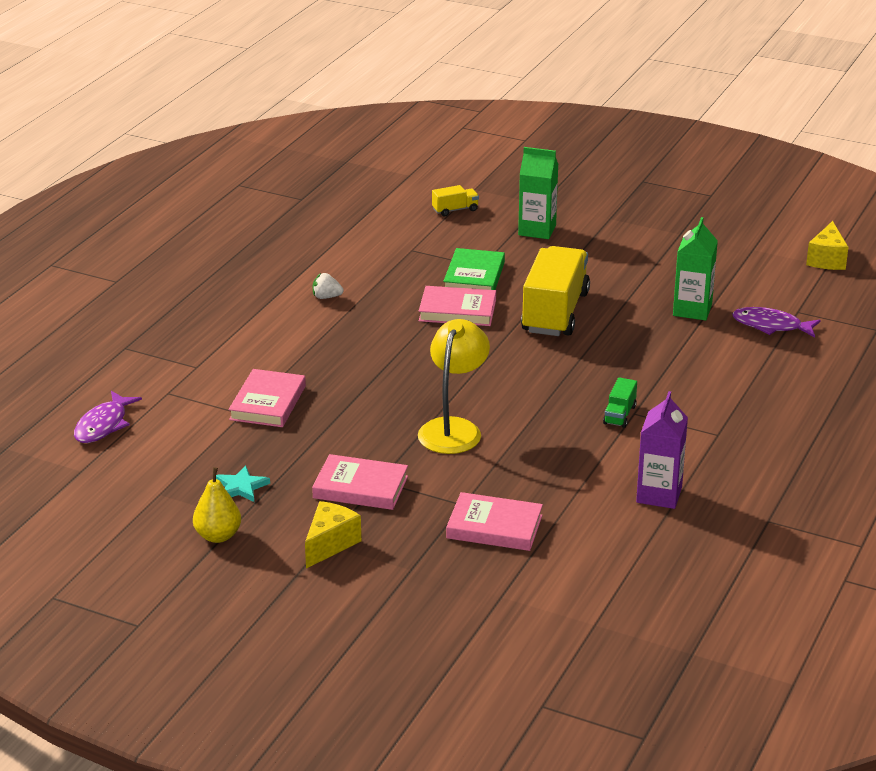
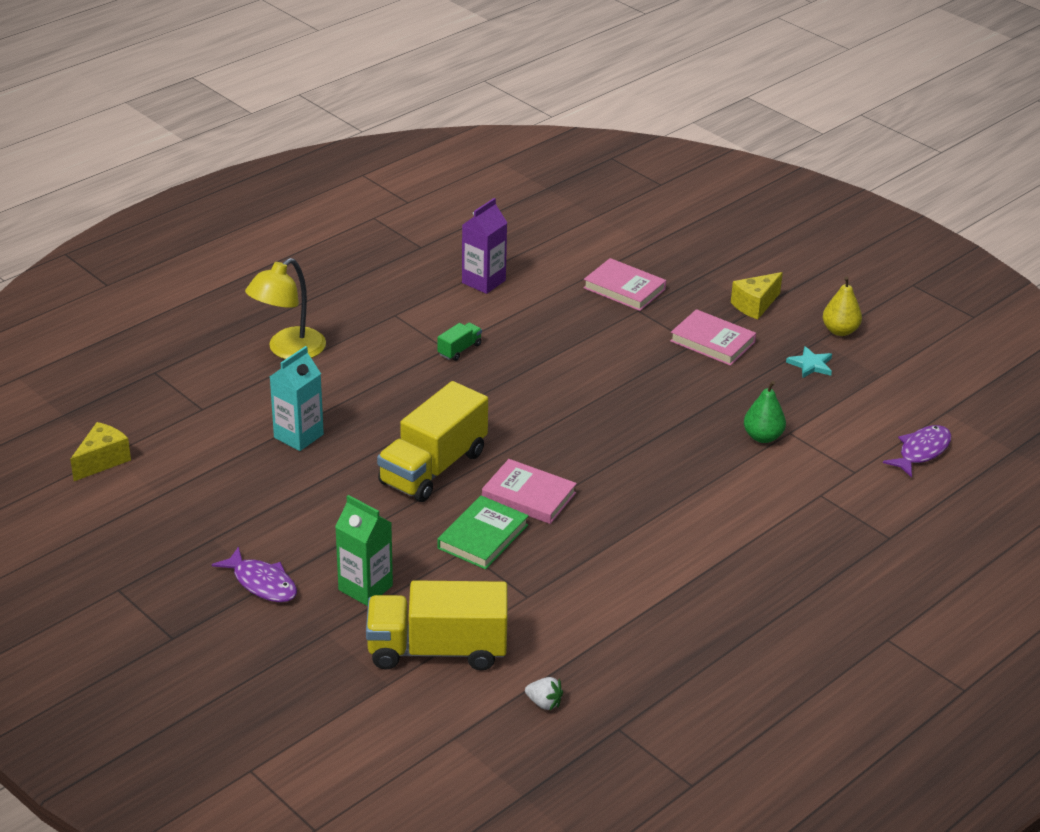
camera: 160 degrees left, 5 degrees up
pink book [228,369,306,427] -> green pear [744,381,786,443]
white strawberry [313,273,344,299] -> white strawberry moved to [525,677,563,710]
yellow lamp [418,319,490,454] -> yellow lamp moved to [245,258,326,359]
yellow truck [432,185,479,216] -> yellow truck [366,580,507,670], size x2.37
green carton [673,217,718,321] -> turquoise carton [270,346,324,451]
purple fish [732,307,821,338] -> purple fish moved to [212,546,297,602]

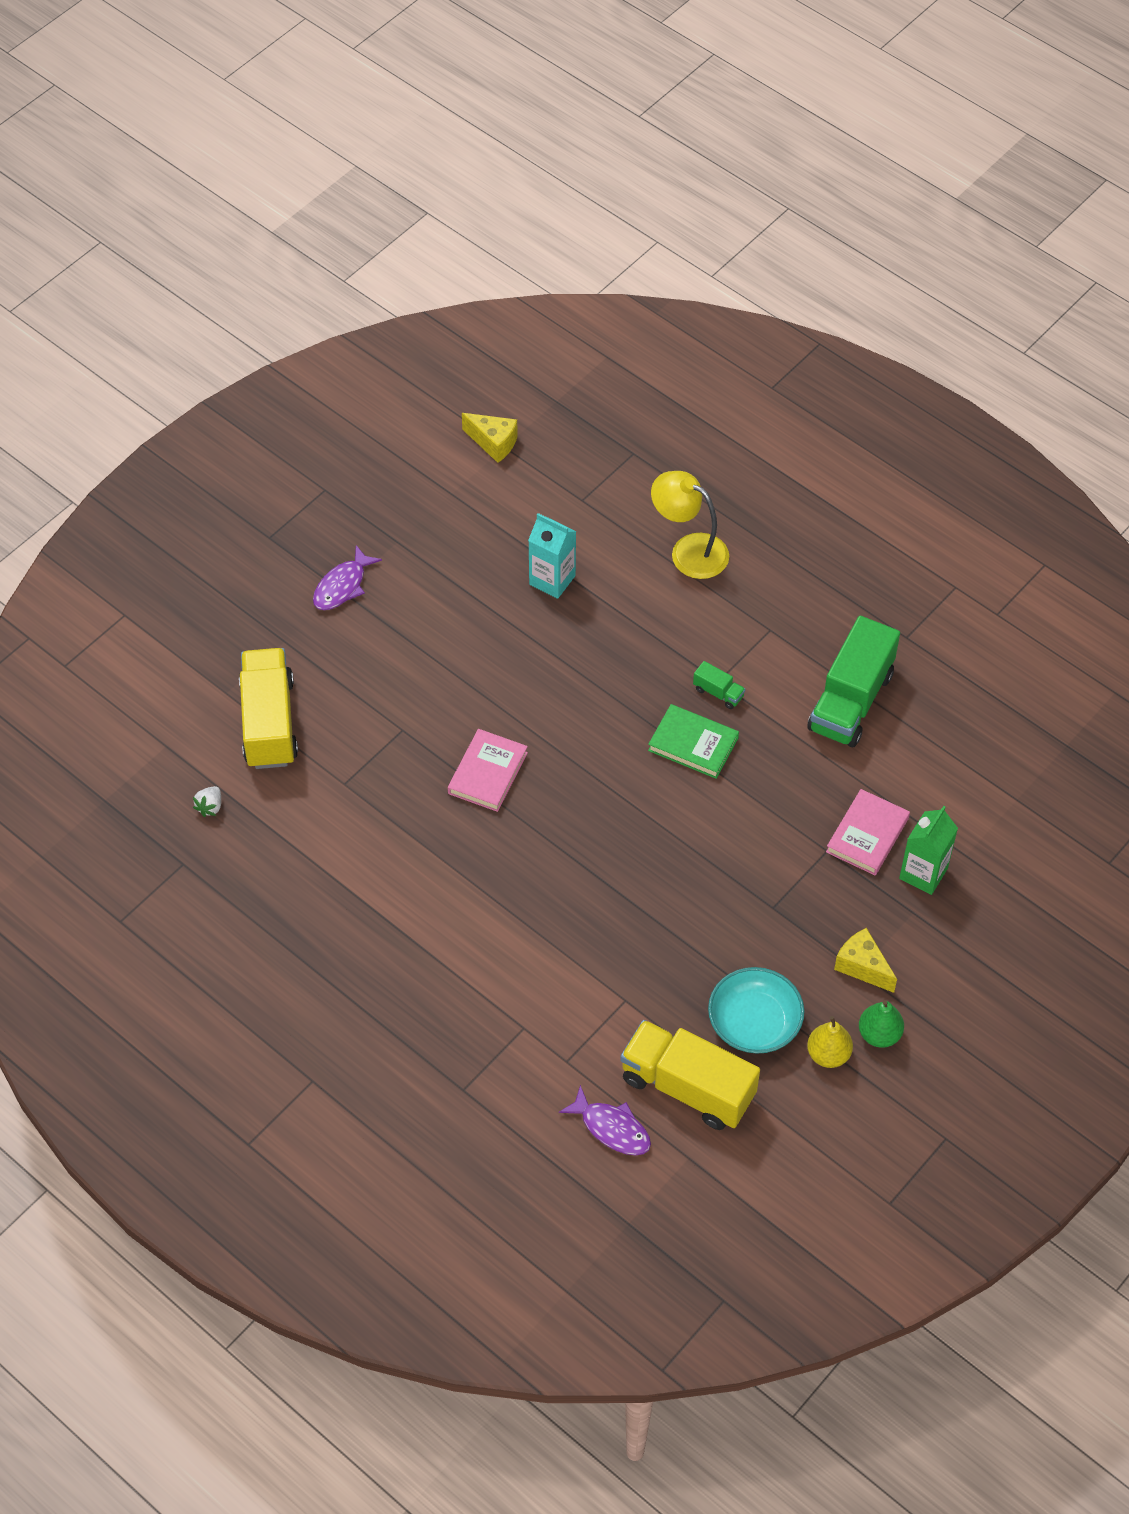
camera: 85 degrees right, 20 degrees up
green carton [335,495,393,606] -> green carton moved to [899,806,958,895]
yellow truck [377,381,488,502] -> yellow truck moved to [620,1020,760,1130]
green book [437,495,529,570] -> green book moved to [648,704,739,779]
purple carton [462,198,507,294] -> green truck [807,616,900,747]
pink book [670,309,756,366] -> none
green pear [744,381,786,443] -> green pear moved to [859,1000,904,1048]
turquoise star [786,346,832,378] -> turquoise bowl [708,967,804,1054]

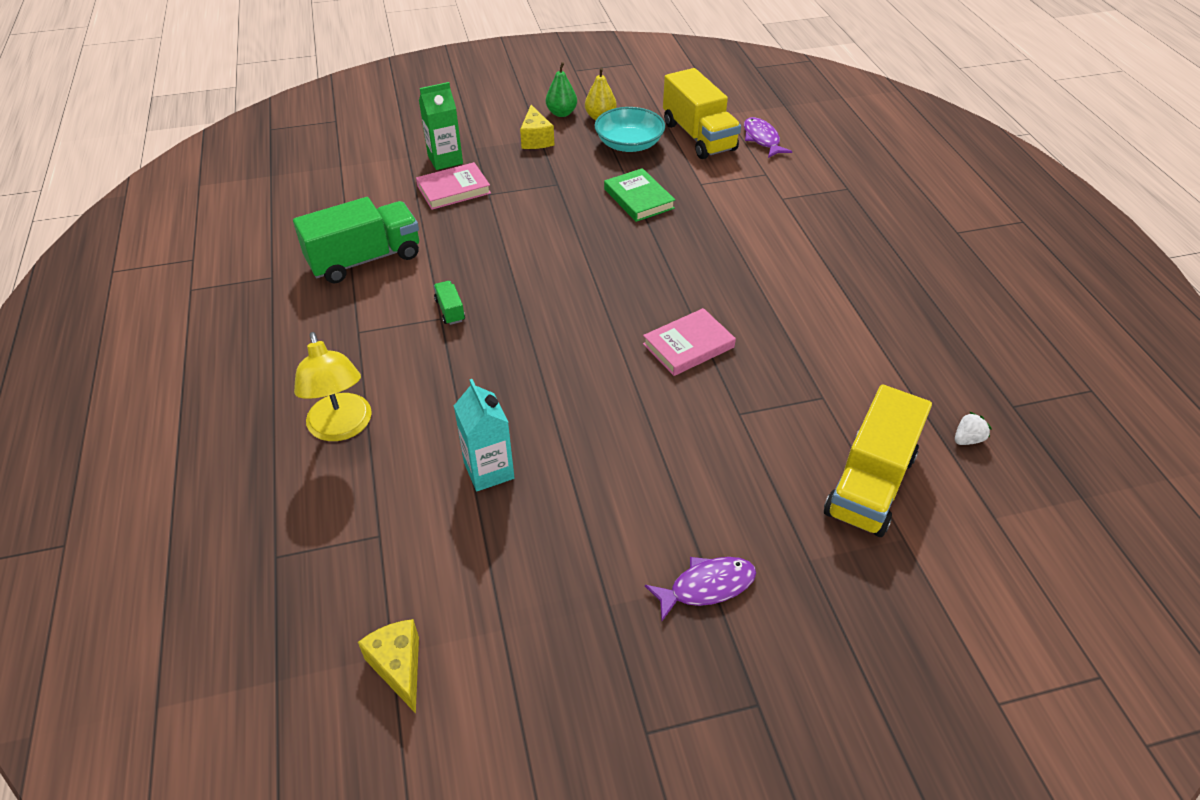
camera: 145 degrees left, 10 degrees down
green book [648,704,739,779] -> green book moved to [604,168,675,222]

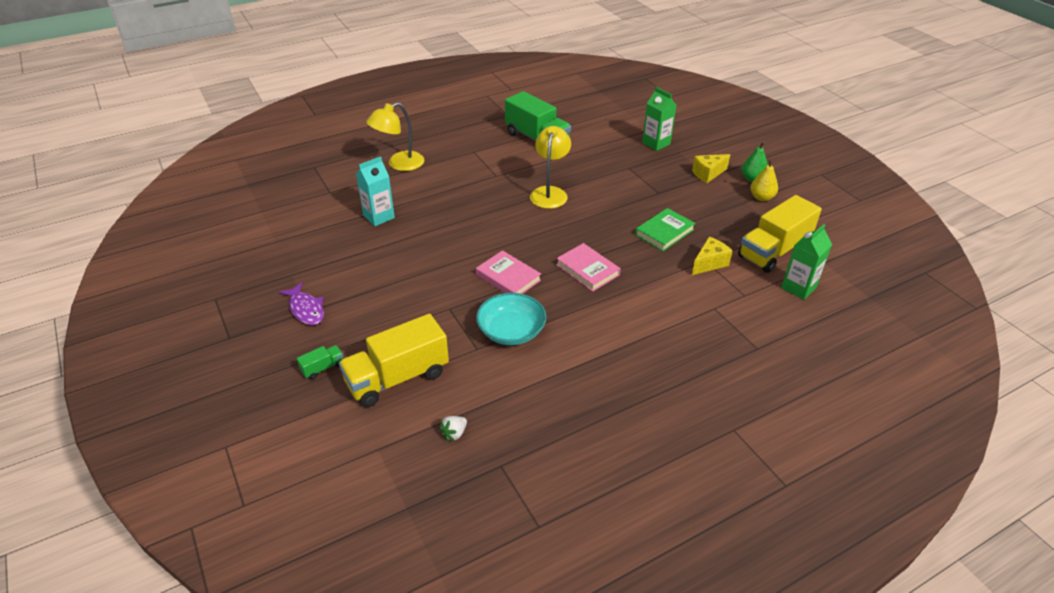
camera: 75 degrees right, 5 degrees down
yellow cheese [358,619,419,714] -> yellow cheese moved to [692,237,732,275]
pink book [416,162,491,210] -> pink book moved to [556,243,621,292]
green truck [434,281,465,325] -> green truck moved to [297,345,343,380]
turquoise bowl [595,107,665,152] -> turquoise bowl moved to [476,293,546,345]
purple fish [744,117,792,158] -> green carton [781,224,832,300]
yellow truck [824,384,932,537] -> yellow truck turned 45 degrees counterclockwise [339,314,449,407]
white strawberry [955,412,992,445] -> white strawberry turned 90 degrees clockwise [439,416,467,441]
none -> yellow lamp [530,126,571,209]

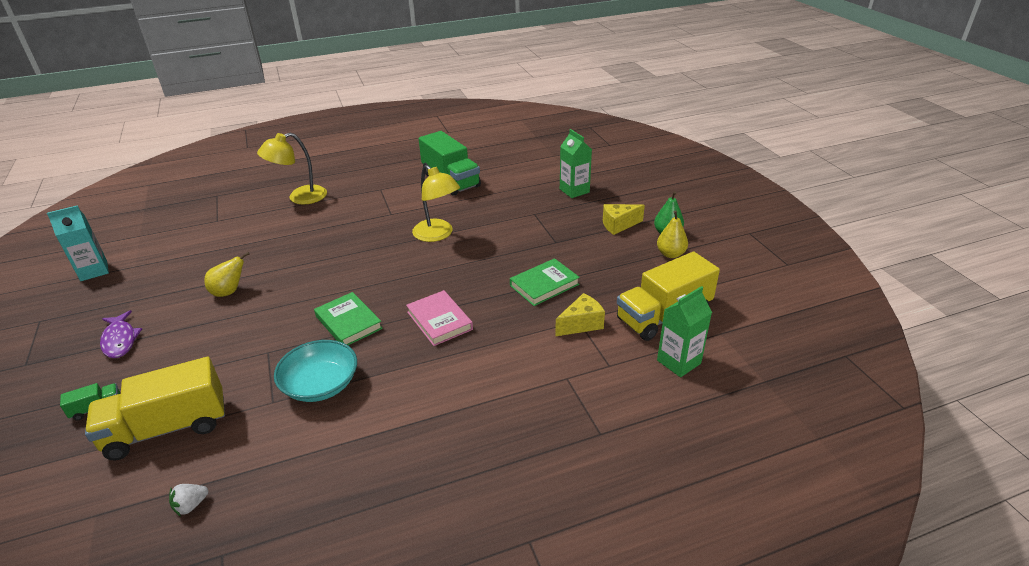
camera: 10 degrees right, 5 degrees down
turquoise carton [356,156,395,226] -> turquoise carton moved to [47,205,109,281]
pink book [476,250,541,294] -> green book [314,292,383,345]
yellow lamp [530,126,571,209] -> yellow lamp turned 120 degrees clockwise [412,165,460,242]
none -> yellow pear [204,252,250,297]

